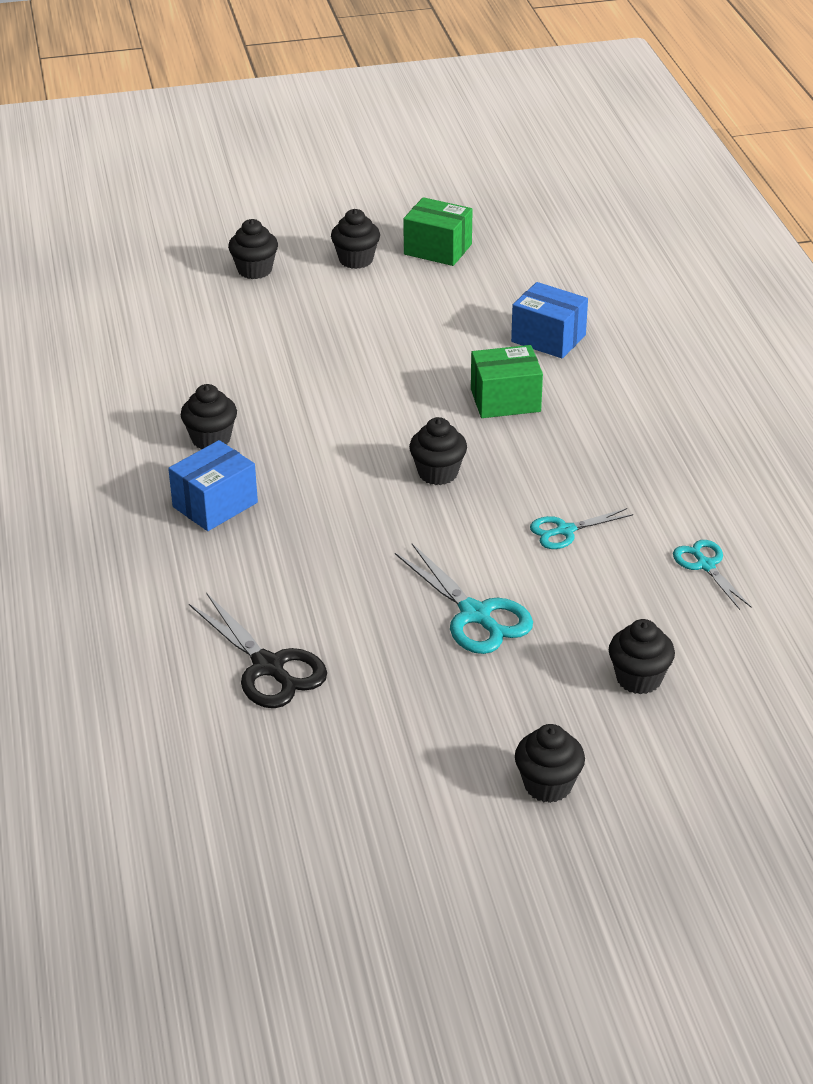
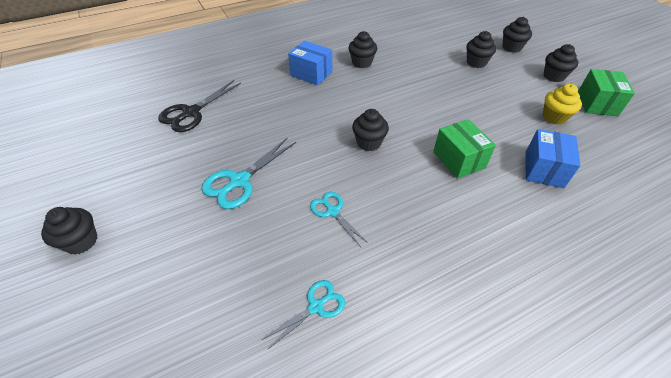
camera: 75 degrees right, 10 degrees up
black cupcake [609,619,675,694] -> black cupcake moved to [466,31,496,68]
none -> yellow cupcake [543,84,582,125]

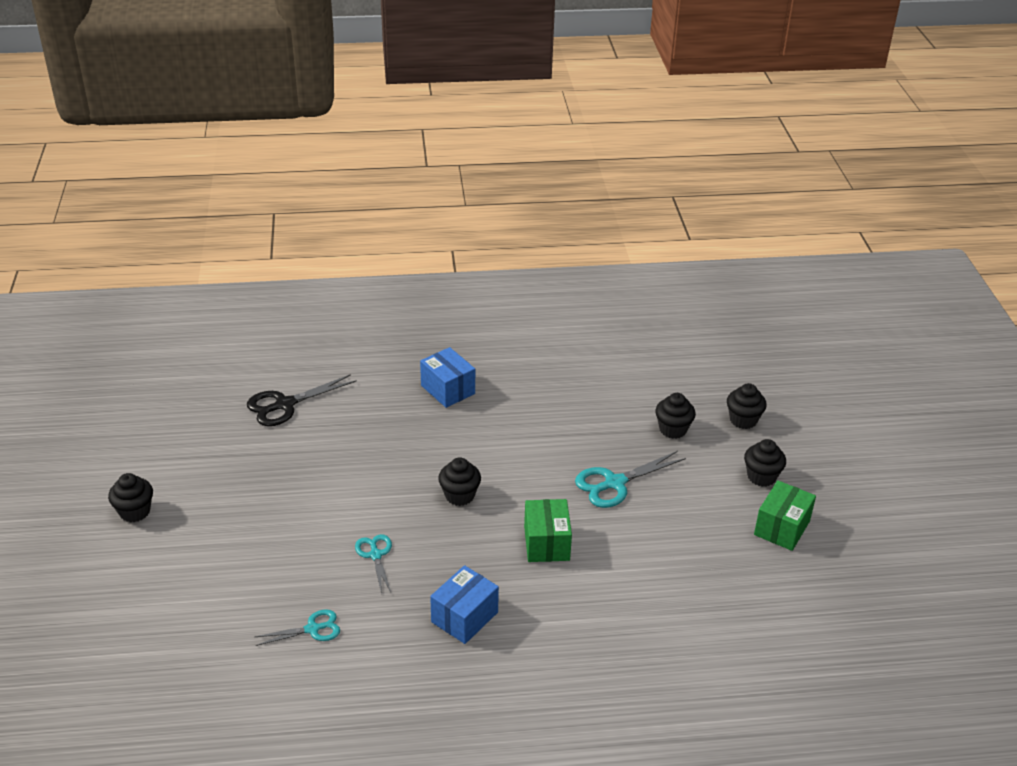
camera: 20 degrees right, 10 degrees down
turquoise scissors [201,138,296,209] -> turquoise scissors moved to [575,451,686,508]
black cupcake [348,31,377,68] -> none
blue box [525,129,581,188] -> blue box moved to [430,565,499,644]
yellow cupcake [543,84,582,125] -> none

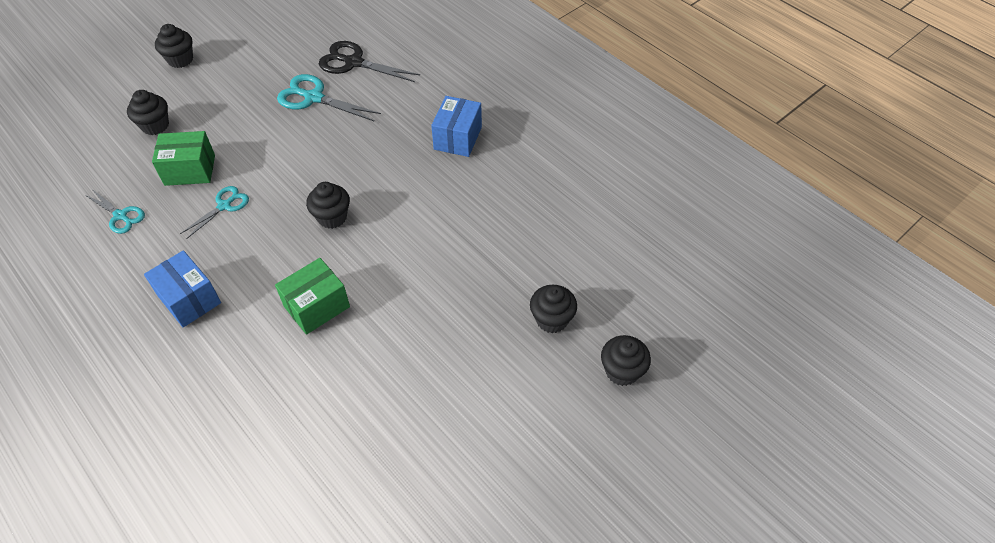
camera: 55 degrees right, 15 degrees up
blue box [430,565,499,644] -> blue box turned 45 degrees clockwise [144,250,221,327]
turquoise scissors [575,451,686,508] -> turquoise scissors moved to [277,74,381,121]
black cupcake [744,439,786,487] -> black cupcake moved to [127,90,169,135]
green box [754,480,816,551] -> green box moved to [152,131,215,186]

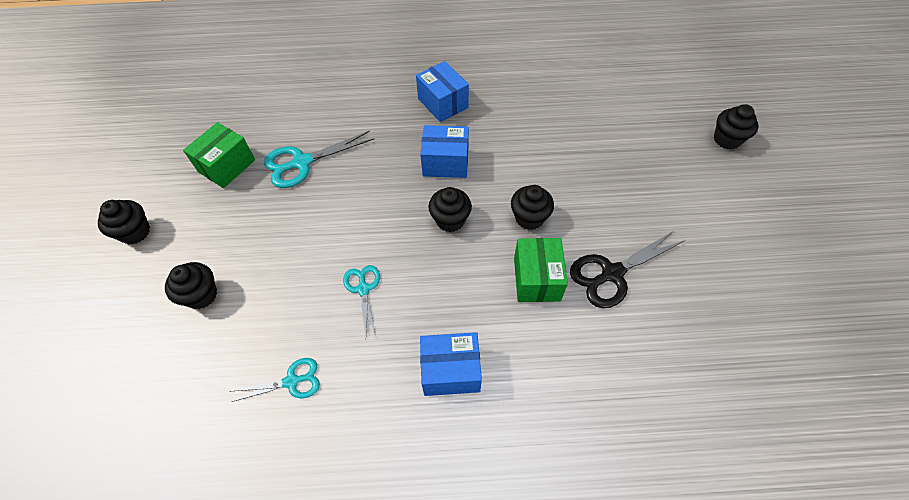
camera: 50 degrees left, 5 degrees up
green box [152,131,215,186] -> green box moved to [183,122,255,188]
black scissors [319,41,420,82] -> black scissors moved to [570,230,684,308]
black cupcake [530,285,577,333] -> black cupcake moved to [511,185,554,230]
none -> blue box [420,125,469,178]

